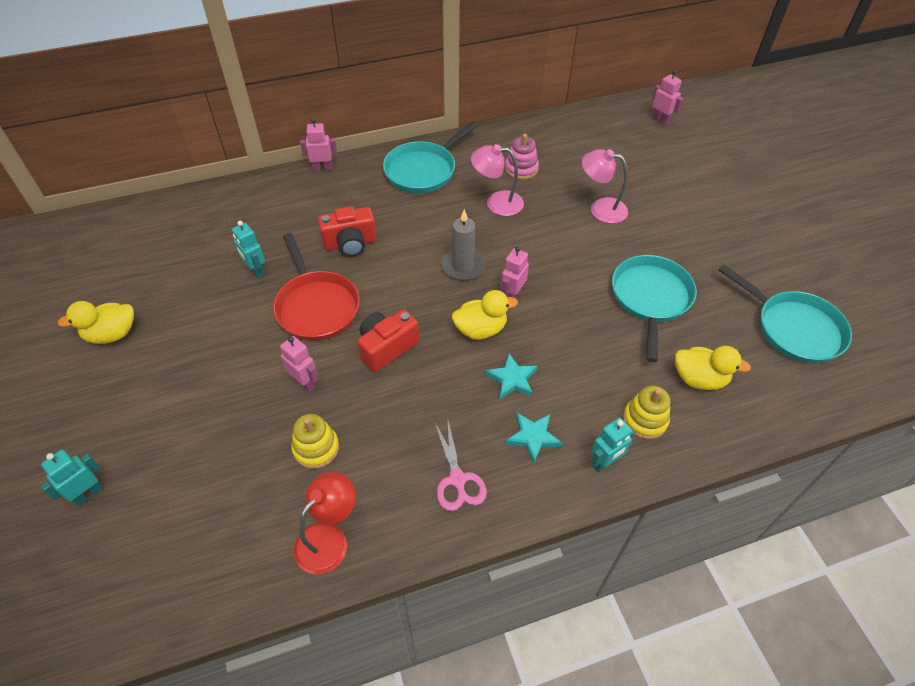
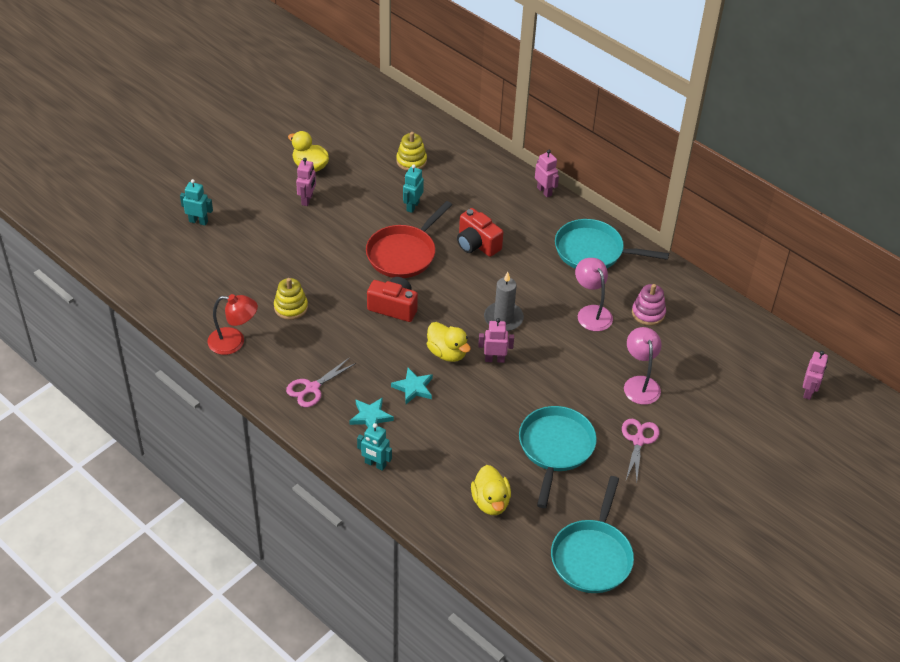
camera: 60 degrees right, 5 degrees down
pink robot [280,336,319,392] -> pink robot moved to [296,158,316,206]
turquoise pan [612,255,697,362] -> turquoise pan turned 60 degrees counterclockwise [519,406,597,508]
yellow stacking toy [623,386,670,439] -> yellow stacking toy moved to [396,132,427,171]
none -> pink scissors [622,419,659,482]

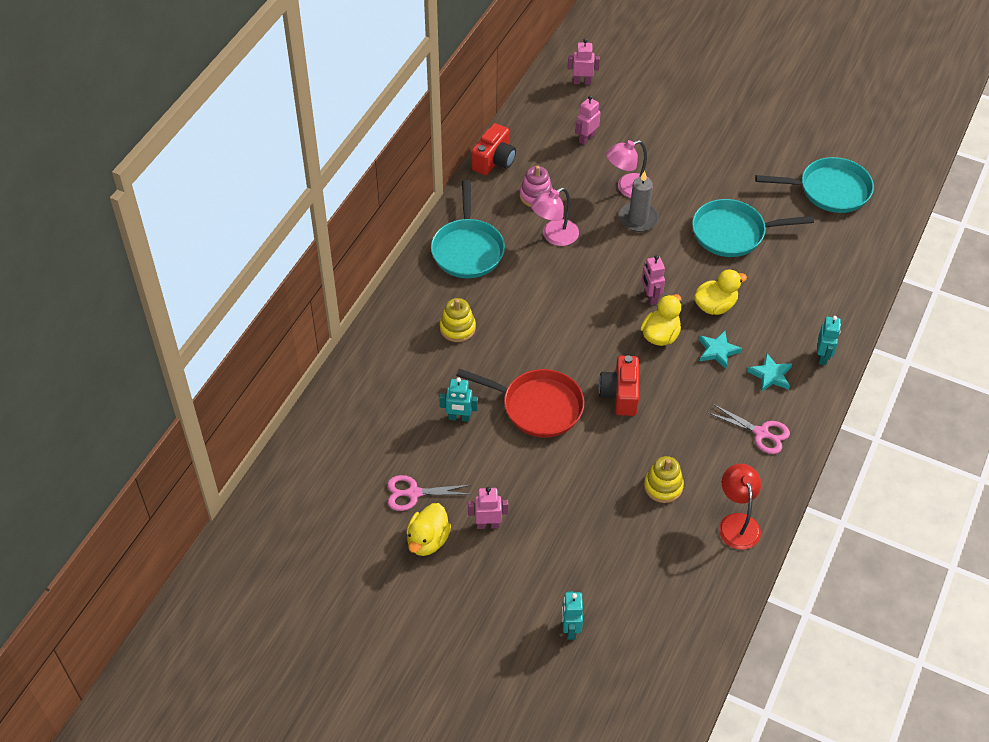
camera: 105 degrees left, 5 degrees up
yellow stacking toy [396,132,427,171] -> yellow stacking toy moved to [440,298,476,342]
red camera [457,208,503,257] -> red camera moved to [471,123,516,175]
yellow duck [471,465,511,515] -> yellow duck moved to [694,270,747,315]
grey candle [484,272,524,331] -> grey candle moved to [619,171,659,232]
pink robot [535,150,559,197] -> pink robot moved to [575,96,601,145]
pink scissors [622,419,659,482] -> pink scissors moved to [387,475,473,511]

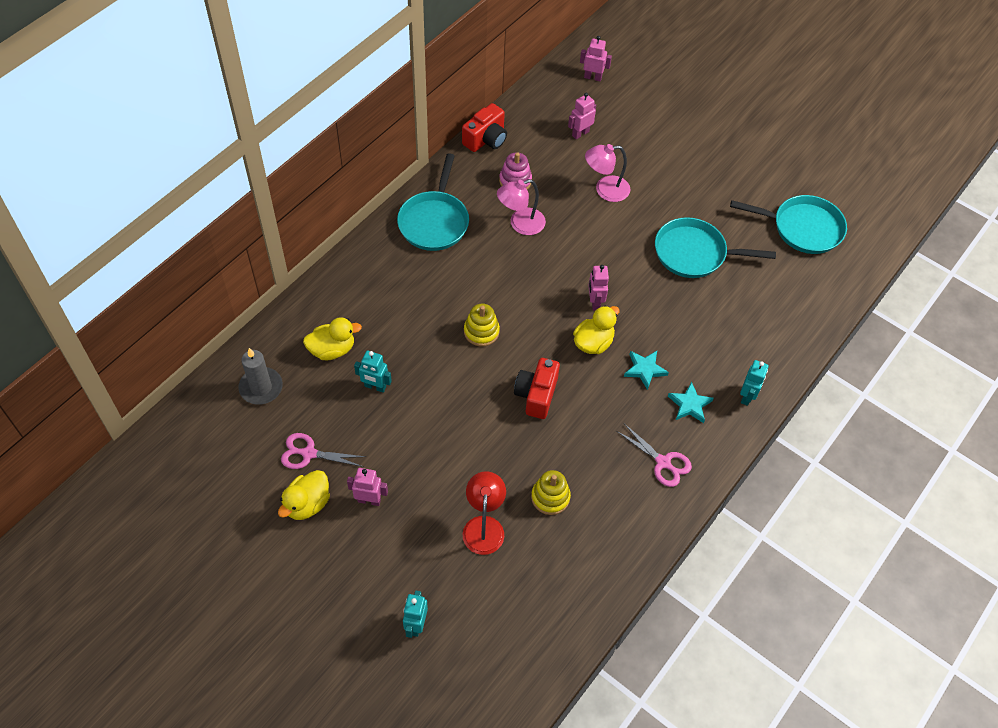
camera: 10 degrees right, 5 degrees up
yellow stacking toy [440,298,476,342] -> yellow stacking toy moved to [464,303,500,346]
red pan [456,368,585,438] -> none
grey candle [619,171,659,232] -> grey candle moved to [238,348,283,405]
yellow duck [694,270,747,315] -> yellow duck moved to [303,317,362,360]
red lamp [719,464,761,550] -> red lamp moved to [463,471,506,555]

